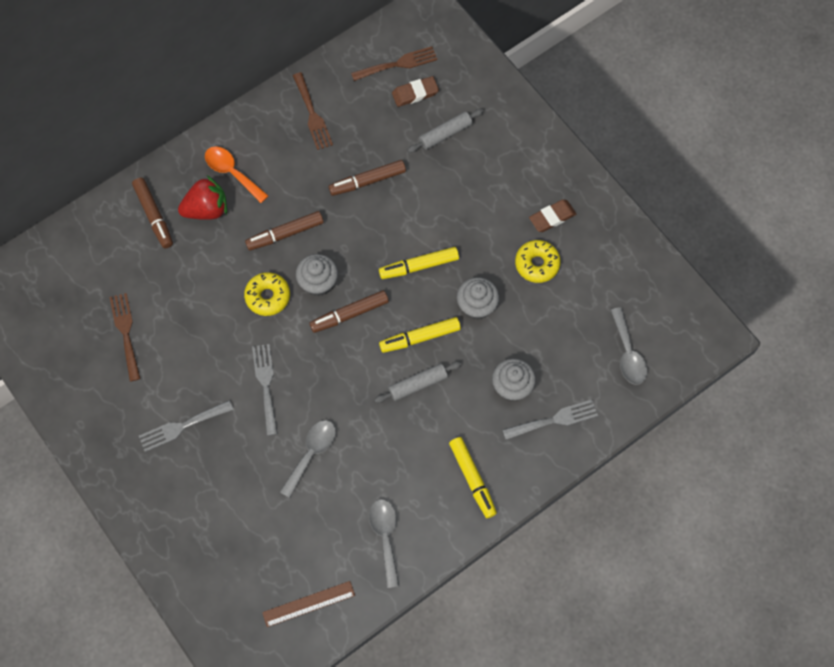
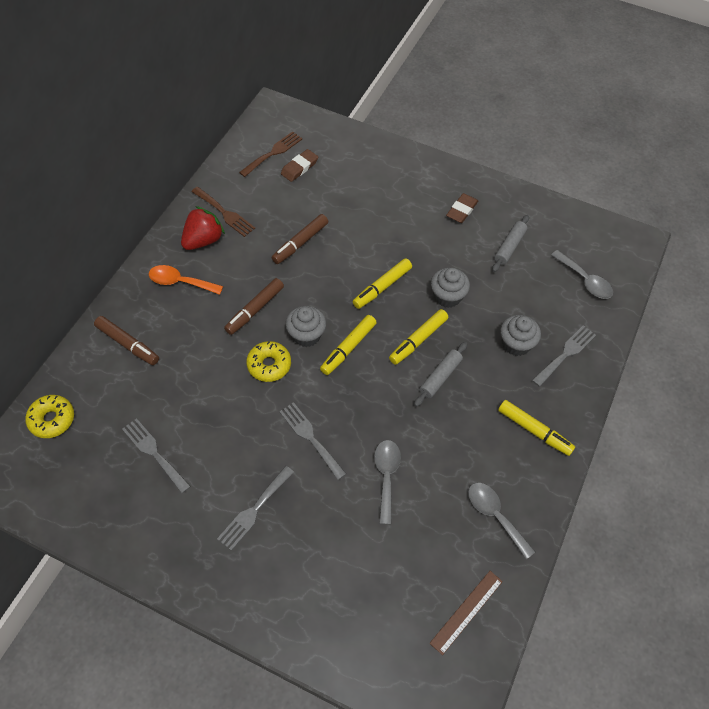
camera: 30 degrees left, 10 degrees down
brown fork [110,293,141,382] -> grey fork [122,418,191,493]
red strawberry [178,176,227,220] -> red strawberry moved to [181,206,225,250]
brown marker [309,290,389,333] -> yellow marker [320,315,377,375]
grey rolling pin [407,109,484,153] -> grey rolling pin moved to [492,215,529,272]
yellow donut [515,240,561,283] -> yellow donut moved to [25,395,74,438]

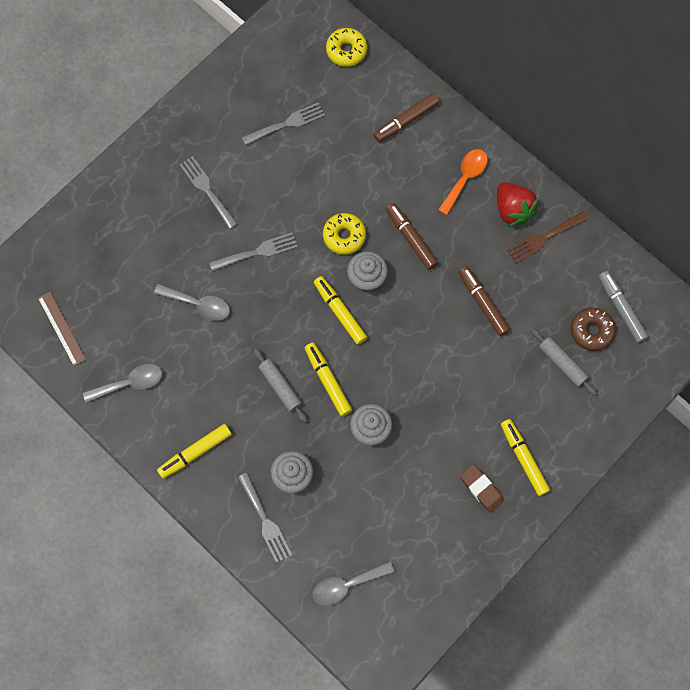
camera: 110 degrees right, 15 degrees up
brown fork [239,131,302,177] -> grey marker [599,271,649,343]
brown eraser [281,149,318,182] -> brown donut [571,308,616,351]
yellow marker [353,258,412,309] -> yellow marker moved to [501,419,550,496]
grey rolling pin [492,215,529,272] -> grey rolling pin moved to [531,328,597,396]

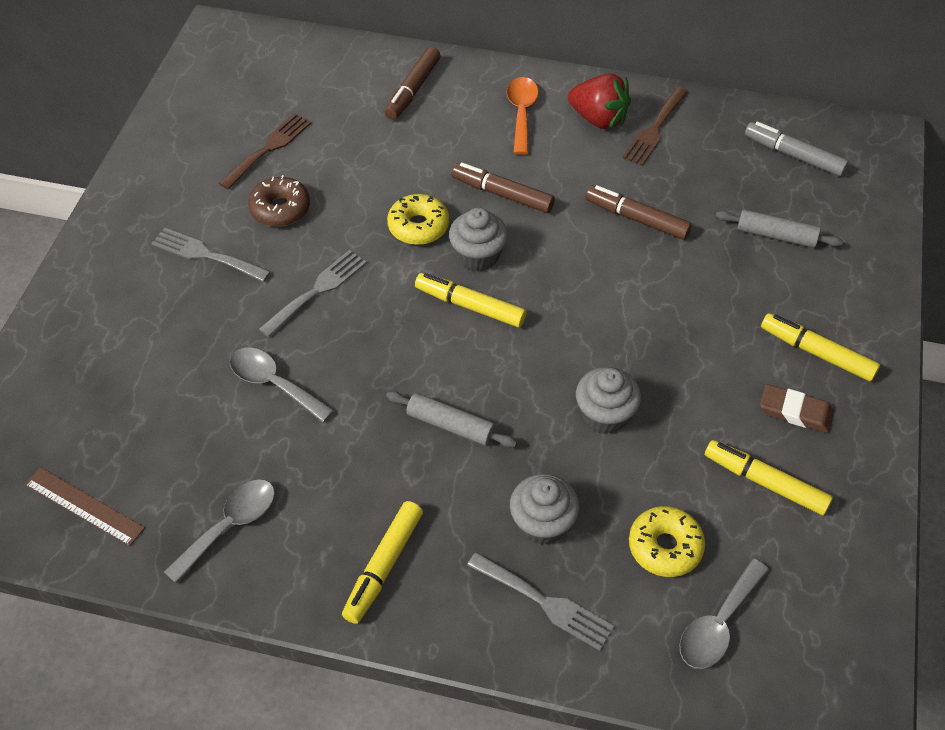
camera: 30 degrees left, 20 degrees down
grey spoon [154,284,230,321] -> grey spoon turned 135 degrees counterclockwise [229,348,334,422]
grey fork [242,102,325,145] -> brown fork [219,113,311,190]
yellow marker [305,343,352,416] -> yellow marker moved to [705,440,833,515]
yellow donut [326,28,367,67] -> yellow donut moved to [629,506,705,577]
brown donut [571,308,616,351] -> brown donut moved to [248,175,310,227]

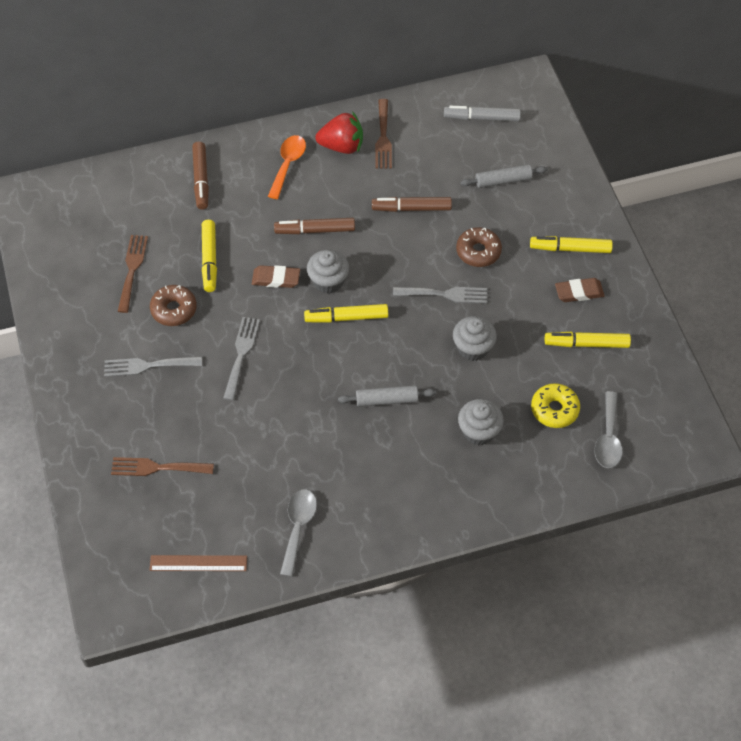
camera: 30 degrees left, 5 degrees up
grey spoon [229,348,334,422] -> none
yellow marker [342,501,423,624] -> yellow marker moved to [202,220,217,292]
yellow donut [387,194,449,245] -> brown eraser [252,265,300,288]
grey fork [467,552,614,651] -> grey fork moved to [393,287,488,304]
orange spoon [506,77,539,155] -> orange spoon turned 45 degrees clockwise [268,135,306,199]
none -> brown fork [111,457,214,476]
none -> brown donut [456,227,502,267]

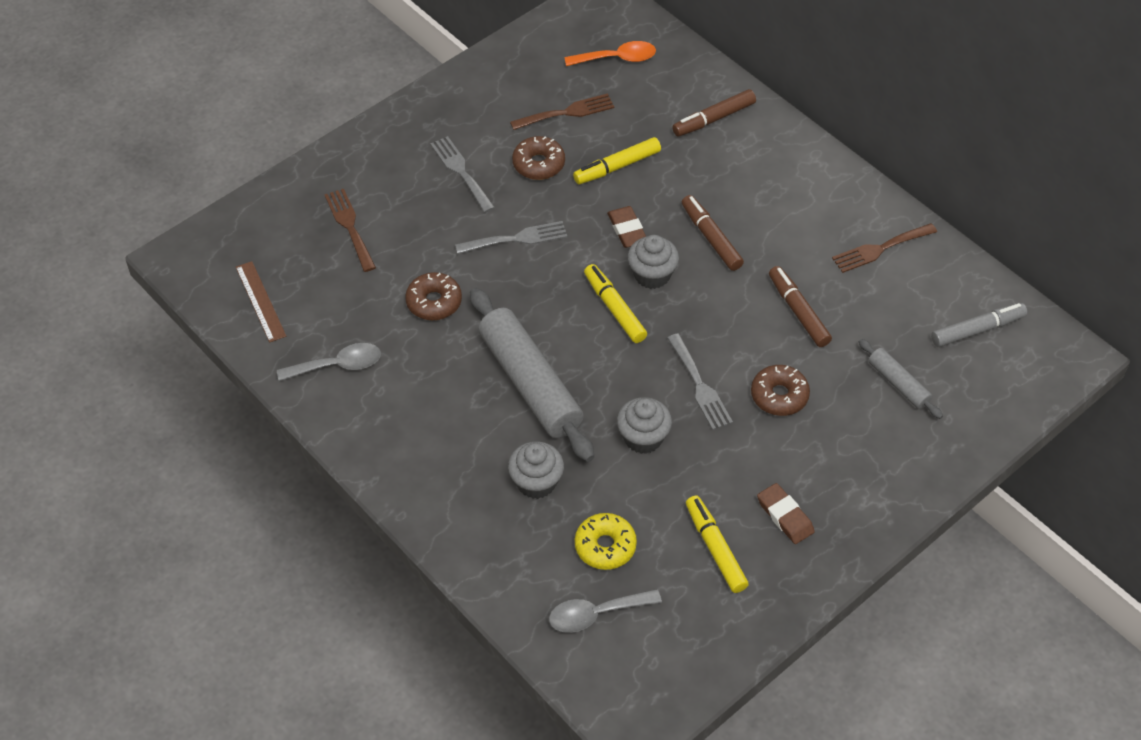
camera: 65 degrees right, 5 degrees down
orange spoon [268,135,306,199] -> orange spoon moved to [565,41,656,66]
red strawberry [315,111,363,154] -> none
grey rolling pin [338,385,436,407] -> grey rolling pin [470,288,594,462], size x2.01
grey marker [444,106,521,122] -> grey marker turned 90 degrees clockwise [931,303,1027,347]
yellow marker [530,236,613,253] -> none
none -> brown donut [405,272,462,320]

